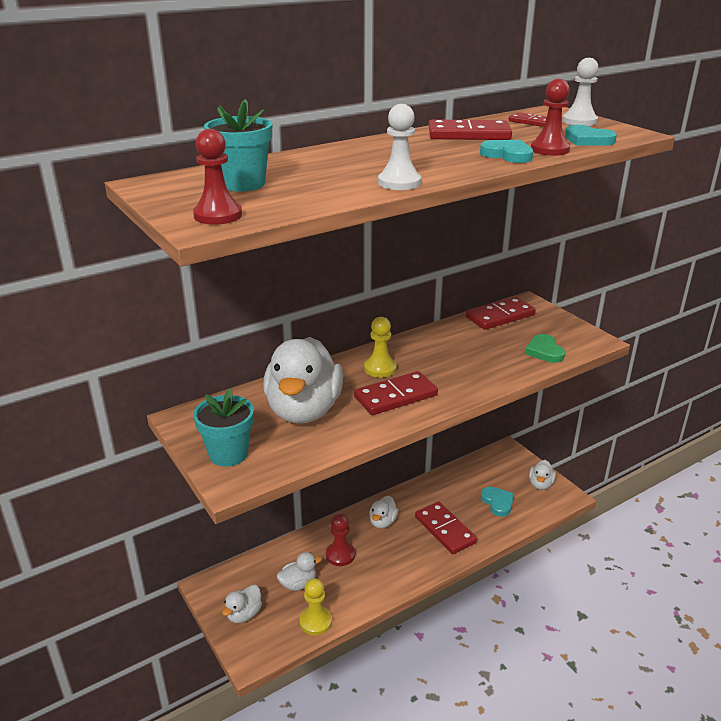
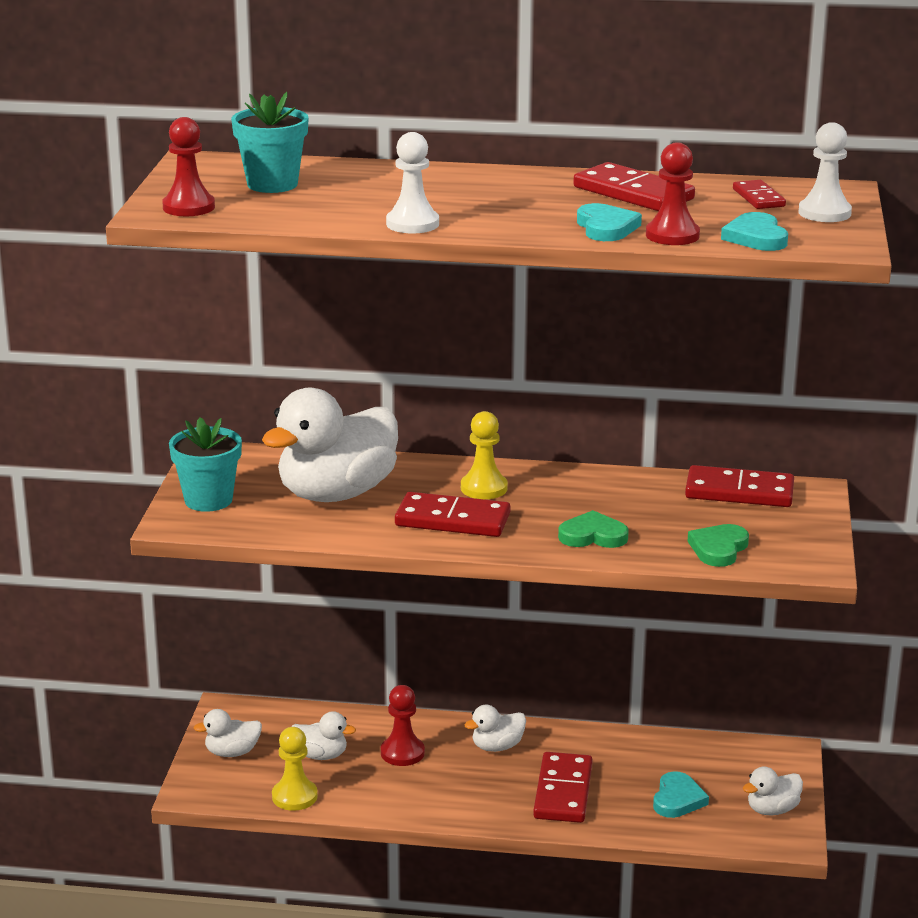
camera: 40 degrees right, 5 degrees down
none -> green heart [558,510,629,548]

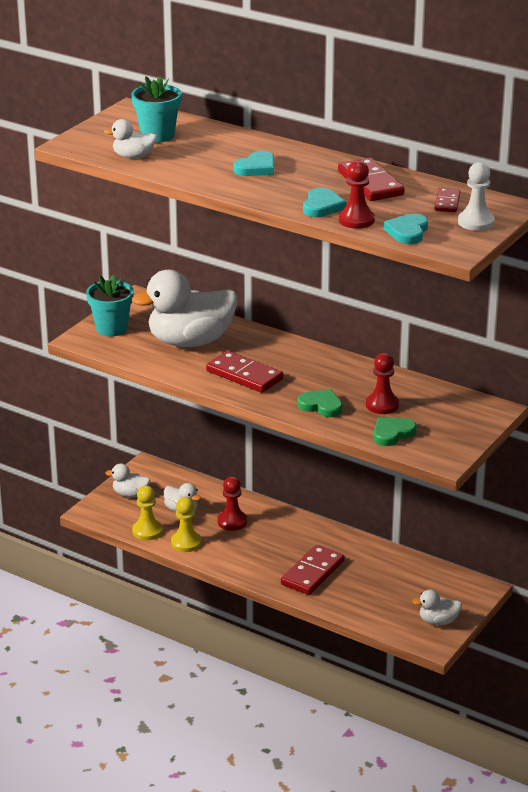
camera: 25 degrees right, 5 degrees up
red pawn [162,117,215,216] -> red pawn moved to [366,353,399,414]
white pawn [386,132,439,234] -> none
yellow pawn [461,411,508,499] -> yellow pawn moved to [171,497,201,552]
white duck [464,705,526,752] -> white duck moved to [104,119,157,158]
turquoise heart [653,771,709,818] -> turquoise heart moved to [233,151,274,176]
red domino [685,465,794,507] -> none

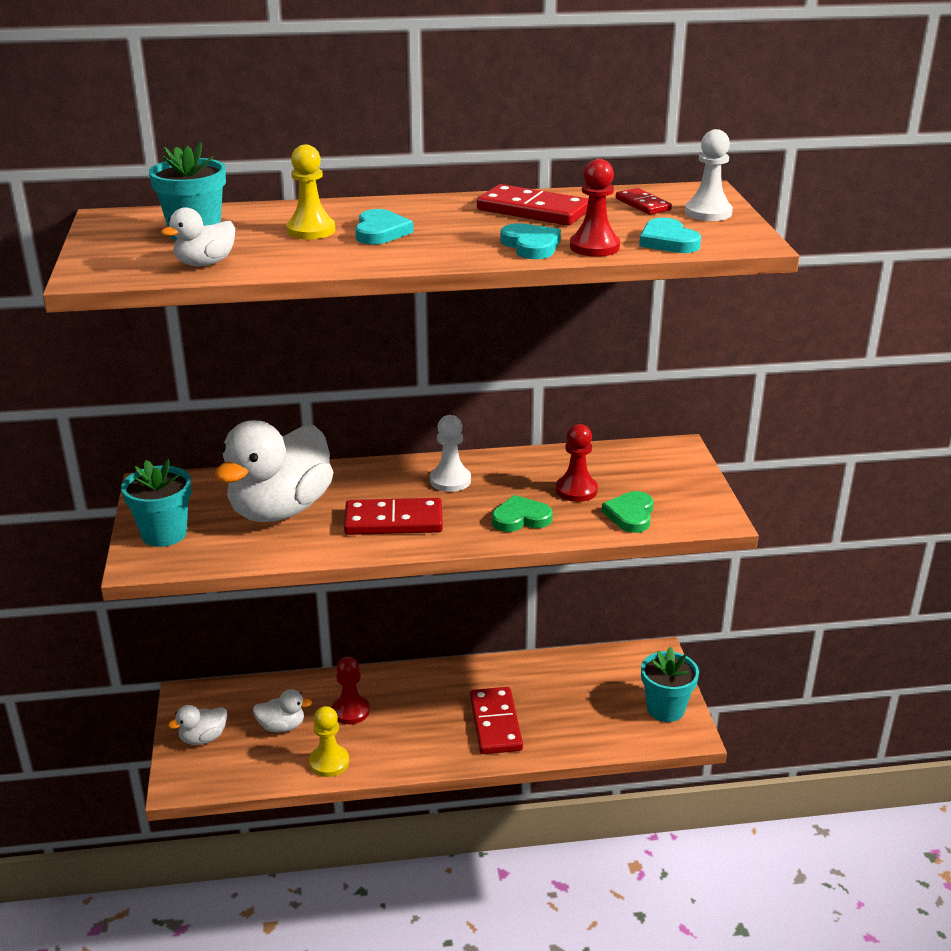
camera: 40 degrees left, 0 degrees up
yellow pawn [132,486,162,540] -> yellow pawn moved to [286,145,335,239]
white duck [413,590,462,625] -> turquoise flower pot [641,647,699,722]
none -> white pawn [430,415,471,492]

